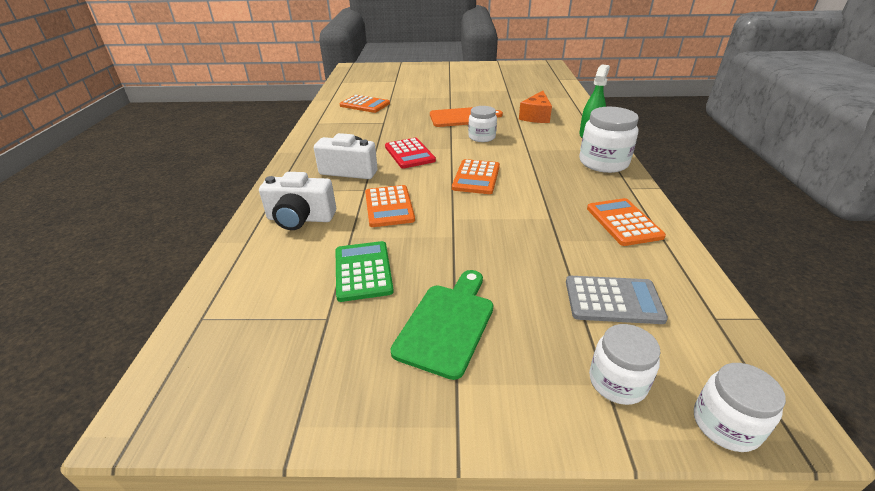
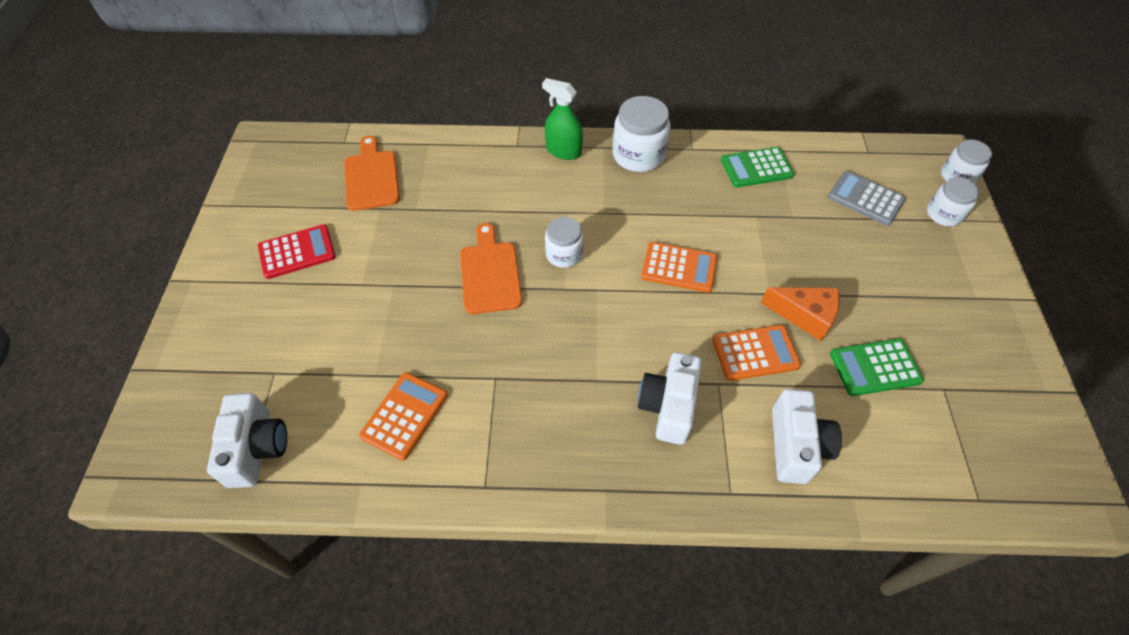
camera: 90 degrees left, 20 degrees up
red calculator [385,138,436,169] -> red calculator moved to [258,224,336,279]
green cutting board [391,270,493,380] -> none
orange cheese [519,91,552,123] -> orange cheese moved to [761,287,840,341]
grey calculator [566,276,668,324] -> grey calculator turned 60 degrees counterclockwise [828,171,906,226]
orange calculator [587,198,666,246] -> green calculator [721,147,794,188]
none -> white camera [207,393,287,488]
none -> orange cutting board [344,136,400,211]

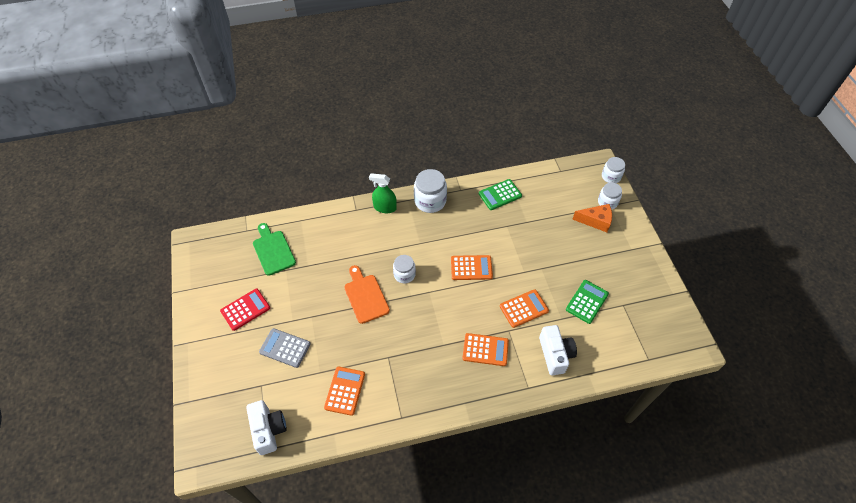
camera: 15 degrees left, 0 degrees up
orange cutting board [344,136,400,211] -> green cutting board [253,223,296,276]
white camera [638,352,702,445] -> orange calculator [462,333,509,366]
orange cheese [761,287,840,341] -> orange cheese moved to [572,204,612,232]
grey calculator [828,171,906,226] -> grey calculator moved to [259,328,311,368]
green calculator [830,338,924,396] -> green calculator turned 150 degrees clockwise [566,280,609,324]

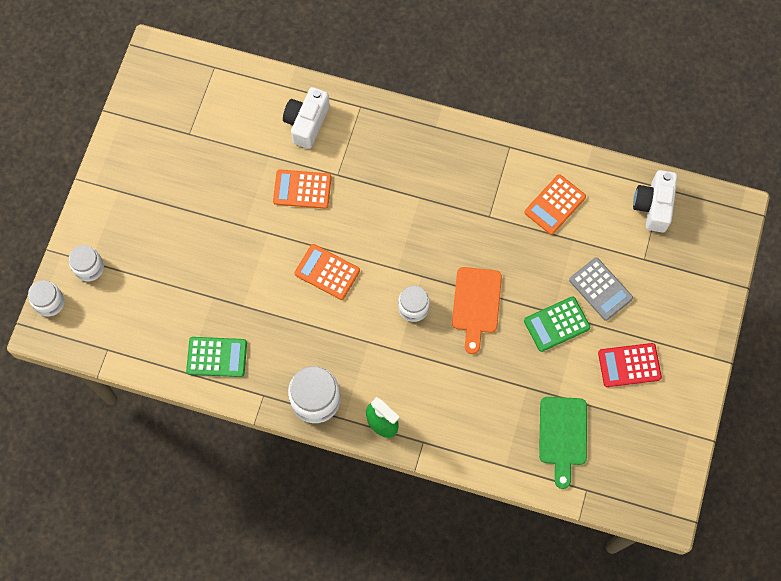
camera: 150 degrees left, 15 degrees up
orange calculator [462,333,509,366] -> none
green calculator [566,280,609,324] -> green calculator moved to [524,296,590,352]
orange cheese [572,204,612,232] -> none

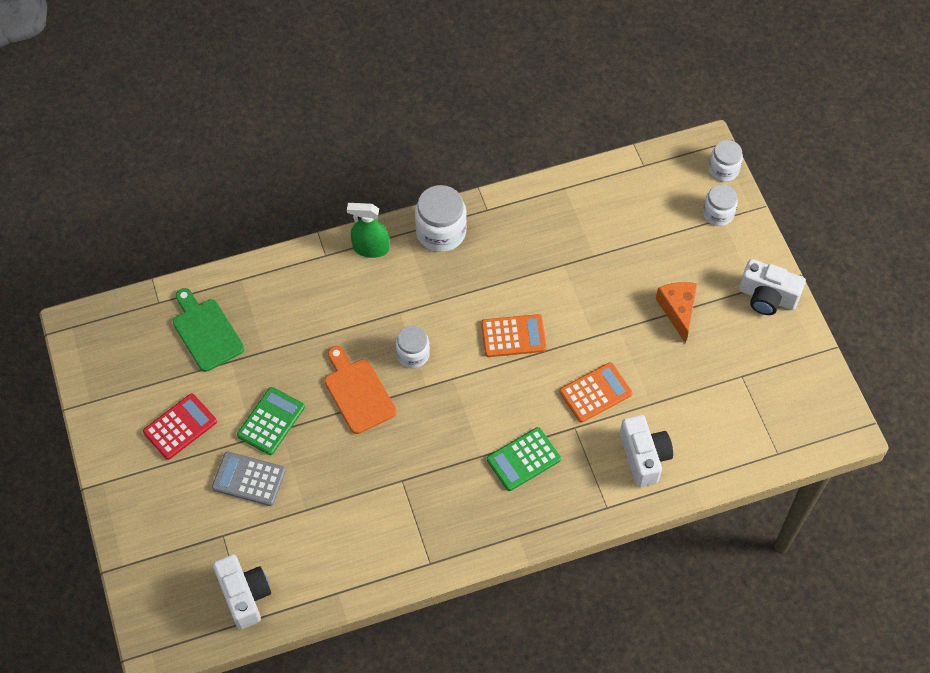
camera: 145 degrees right, 10 degrees down
green calculator [186,337,247,377] -> green calculator moved to [487,427,561,491]
orange calculator [524,174,586,235] -> none
none -> orange cheese [656,282,698,343]
none -> white camera [739,259,806,315]

